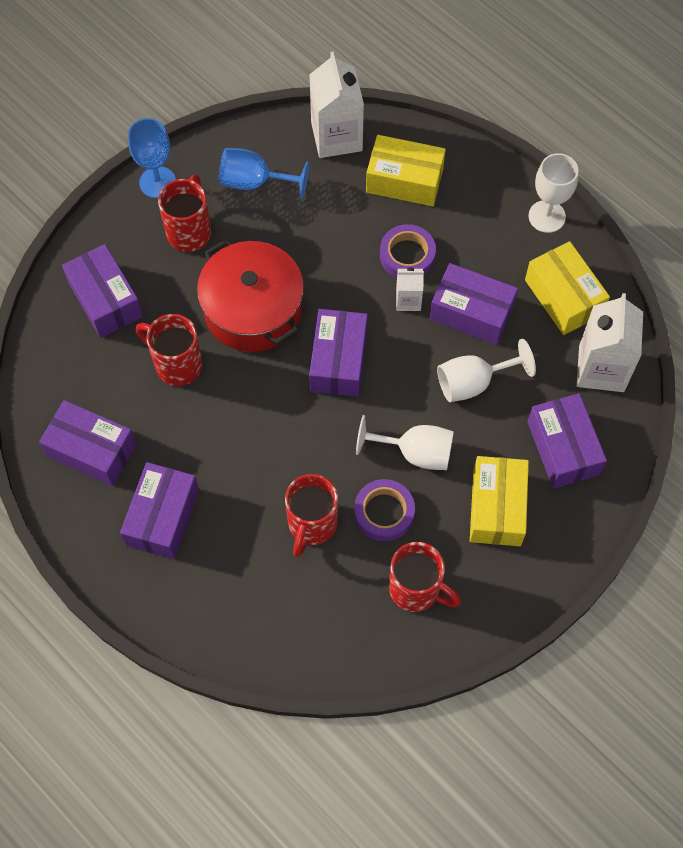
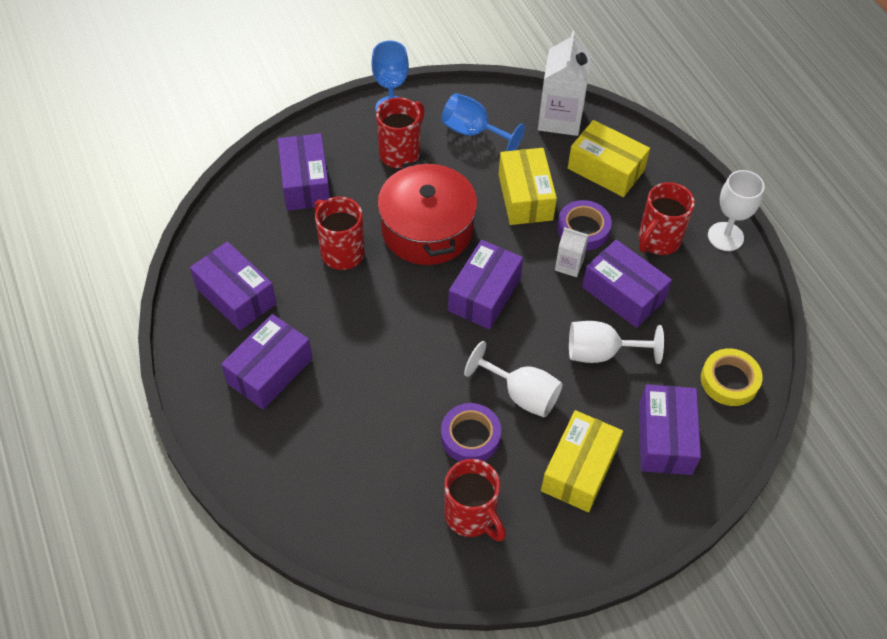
camera: 20 degrees right, 10 degrees down
red mug [285,474,338,558] -> red mug moved to [639,182,695,255]
yellow box [525,241,610,335] -> yellow box moved to [499,148,557,225]
white carton [577,293,643,392] -> yellow tape [701,348,763,406]

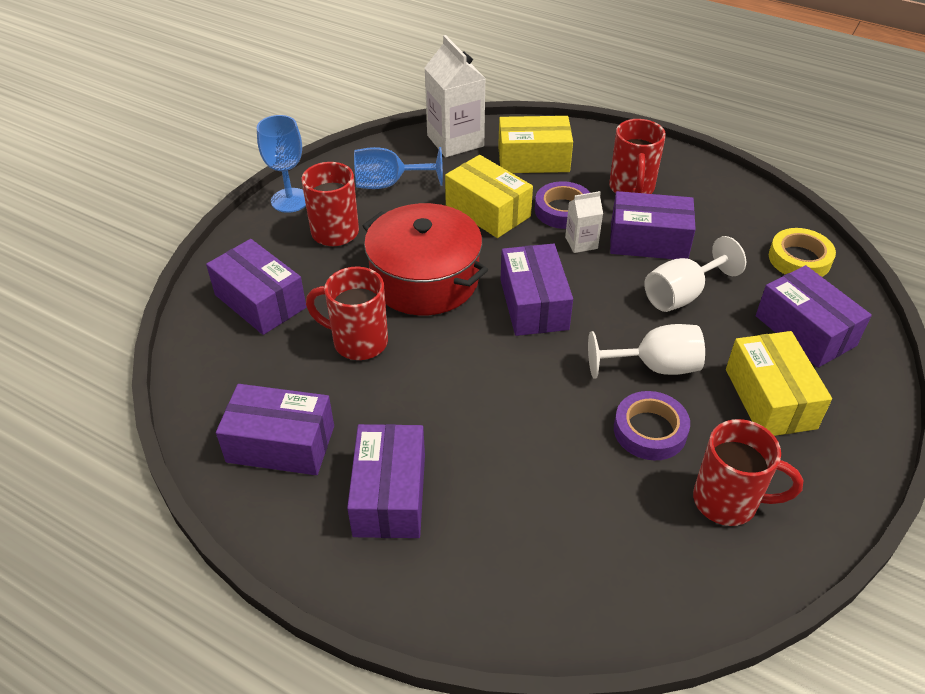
camera: 35 degrees left, 10 degrees down
white goblet [708,170,765,251] -> none

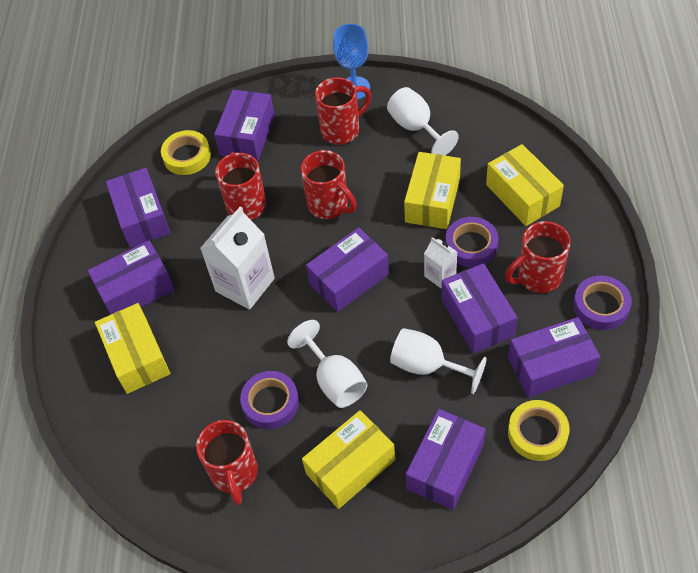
camera: 65 degrees right, 10 degrees up
blue goblet [354,147,443,189] -> white goblet [387,87,459,156]
red pot [362,203,488,315] -> red mug [301,150,357,219]
white carton [425,35,486,157] -> white carton moved to [200,207,275,310]
none -> yellow box [95,303,170,394]
none -> yellow tape [161,130,211,175]
none -> purple box [508,317,600,398]
none -> purple tape [573,276,632,330]

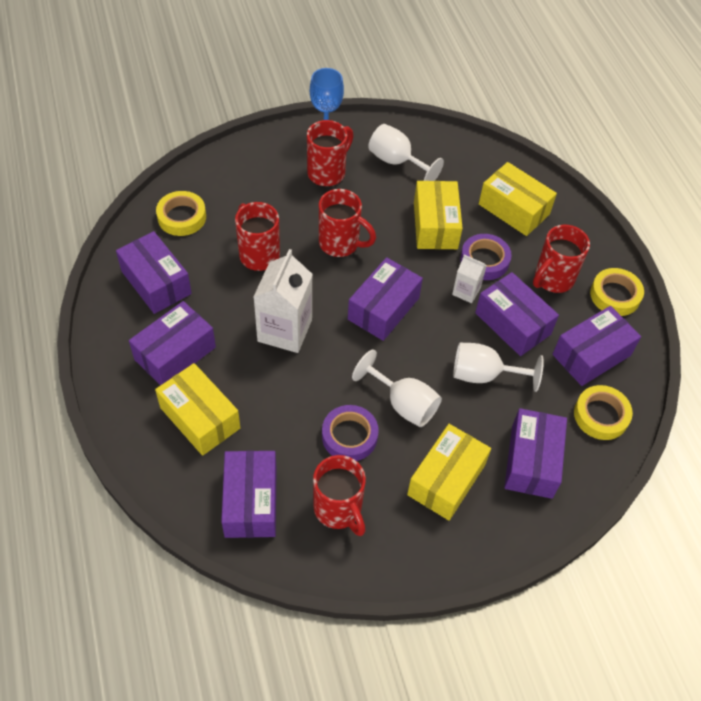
camera: 25 degrees left, 0 degrees up
purple box [214,90,275,161] -> purple box moved to [221,451,277,538]
purple tape [573,276,632,330] -> yellow tape [590,268,644,316]

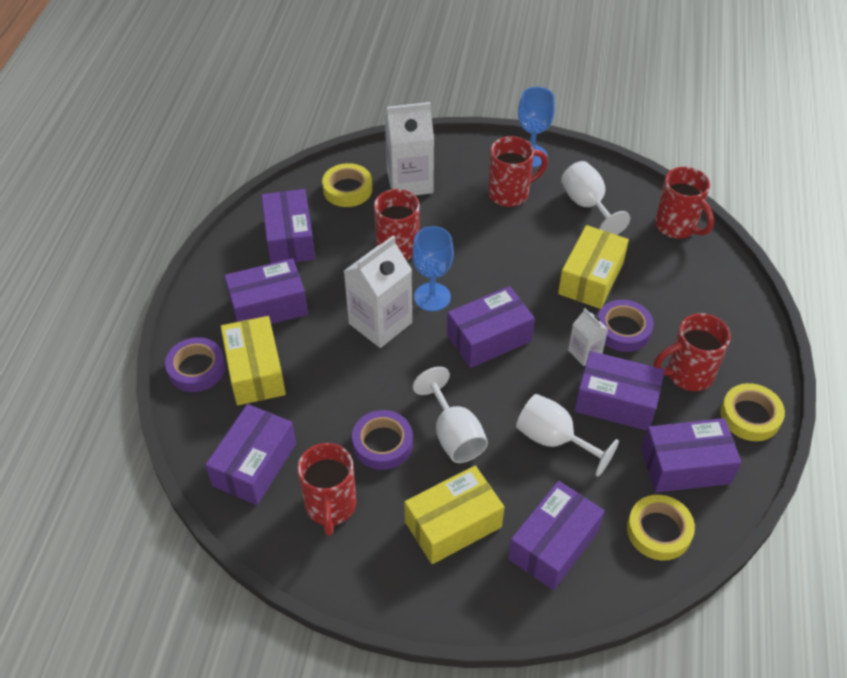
camera: 30 degrees right, 5 degrees down
red mug [319,189,376,257] -> red mug moved to [655,167,714,239]
purple box [475,272,559,356] -> purple box turned 60 degrees counterclockwise [575,351,665,431]
yellow box [479,162,557,236] -> none
none -> purple tape [165,337,225,392]
none -> white carton [385,102,434,195]
none -> blue goblet [412,226,454,311]

